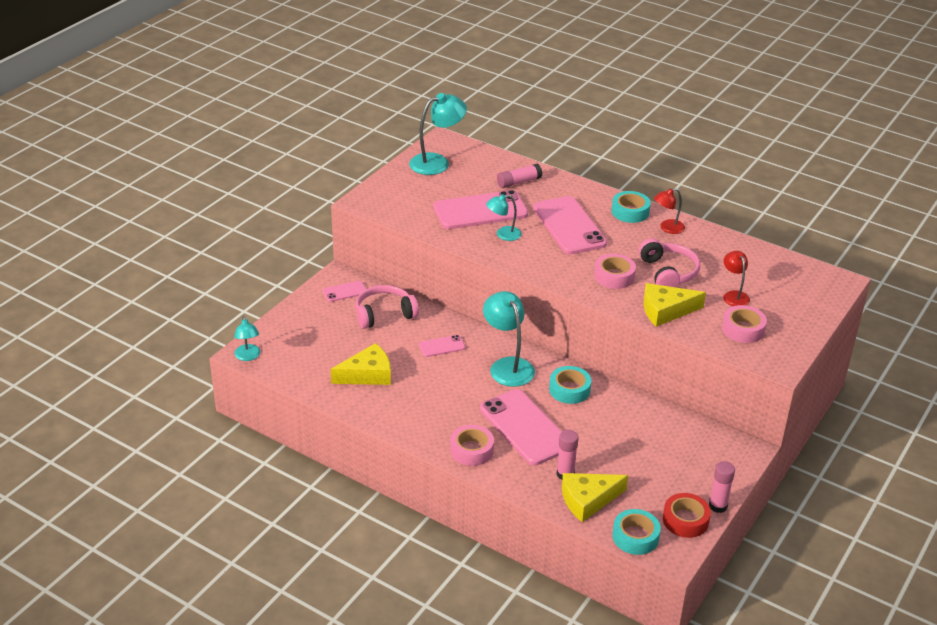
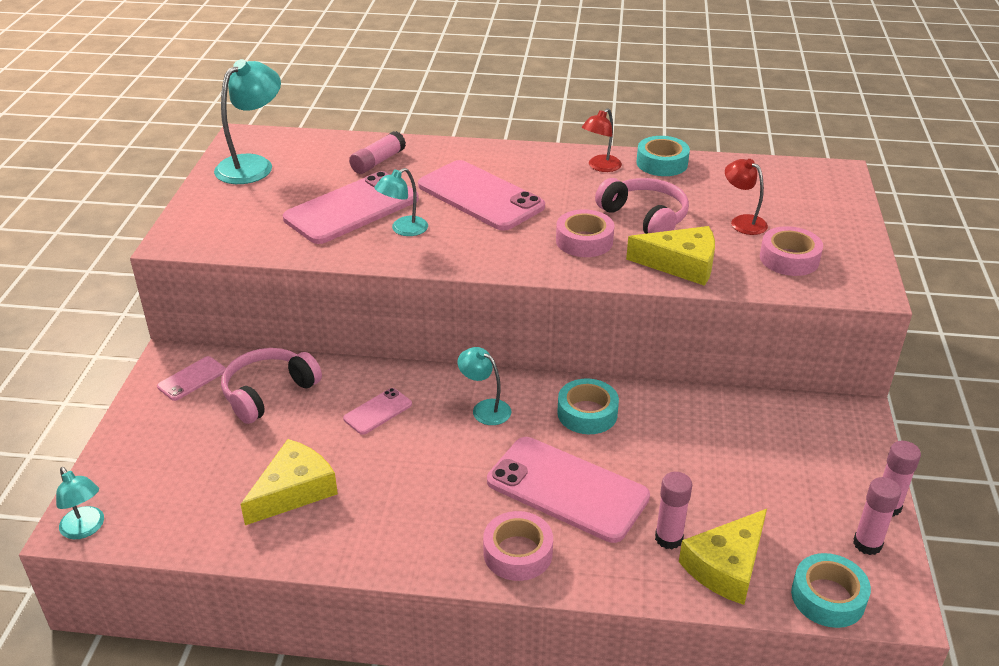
camera: 25 degrees left, 0 degrees up
turquoise lamp [483,291,535,387] -> turquoise lamp [457,347,511,425], size x0.58
turquoise tape [611,191,651,223] -> turquoise tape moved to [636,136,690,176]
yellow cheese [643,283,706,327] -> yellow cheese turned 135 degrees counterclockwise [626,226,715,286]
red tape [663,493,711,538] -> pink glue stick [853,477,901,555]

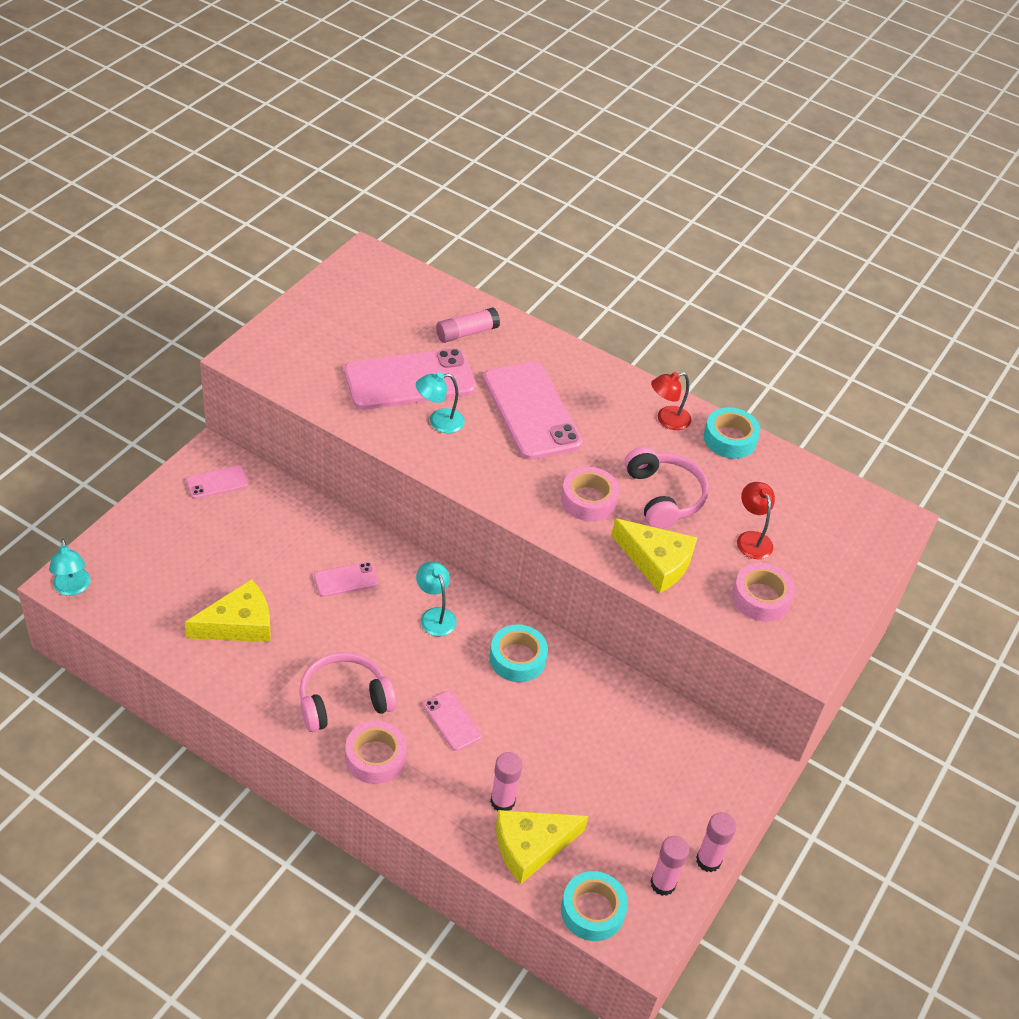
camera: 20 degrees right, 10 degrees up
turquoise lamp [214,59,281,184] -> none
pink headphones [221,348,322,424] -> pink headphones moved to [299,652,396,732]
pink phone [487,437,650,543] -> pink phone [423,691,481,751], size x0.47

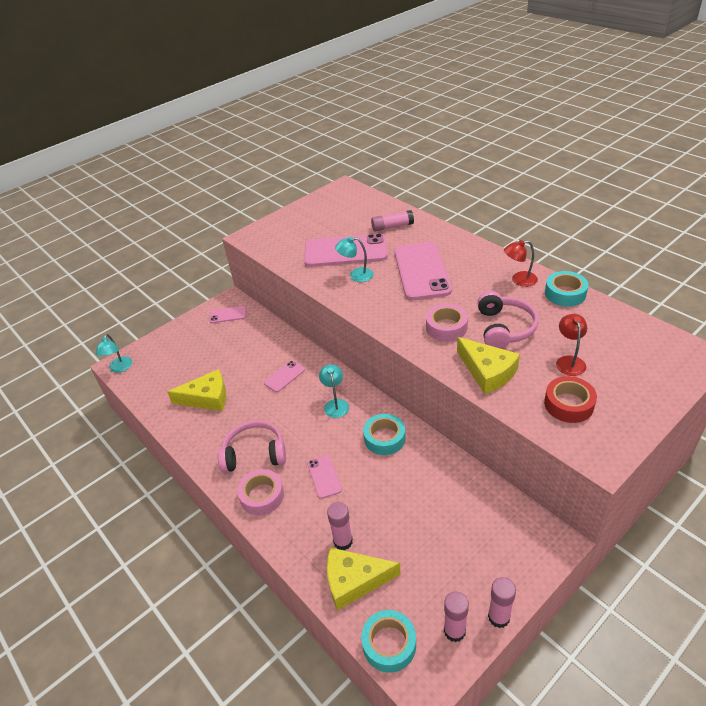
camera: 25 degrees right, 5 degrees down
pink phone [314,562,378,597] -> pink phone turned 45 degrees counterclockwise [264,361,305,392]
pink tape [732,563,795,622] -> red tape [544,376,597,423]

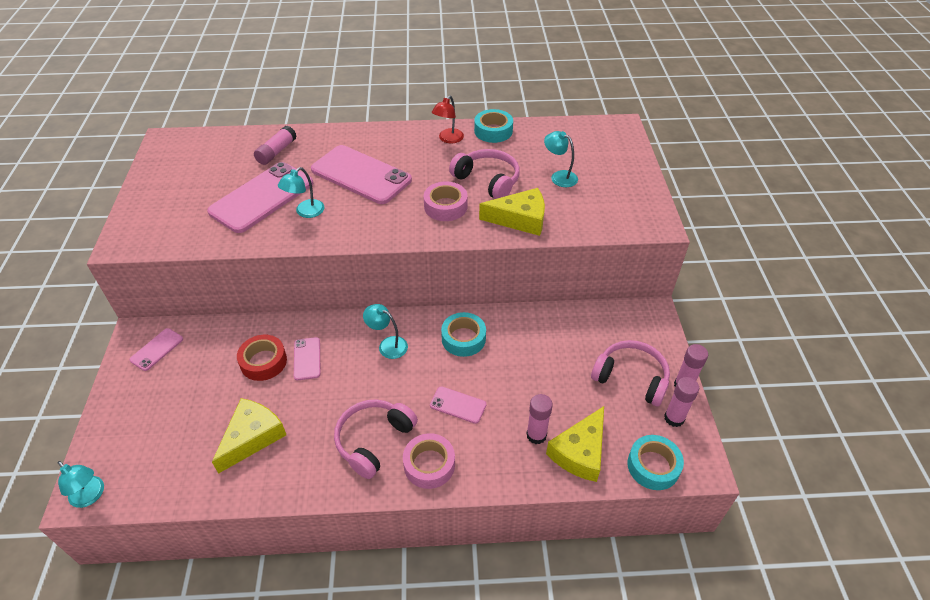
camera: 55 degrees left, 5 degrees up
red tape [544,376,597,423] -> red tape moved to [237,335,287,381]
red lamp [556,314,587,376] -> turquoise lamp [544,131,578,187]
none -> pink headphones [591,340,670,406]

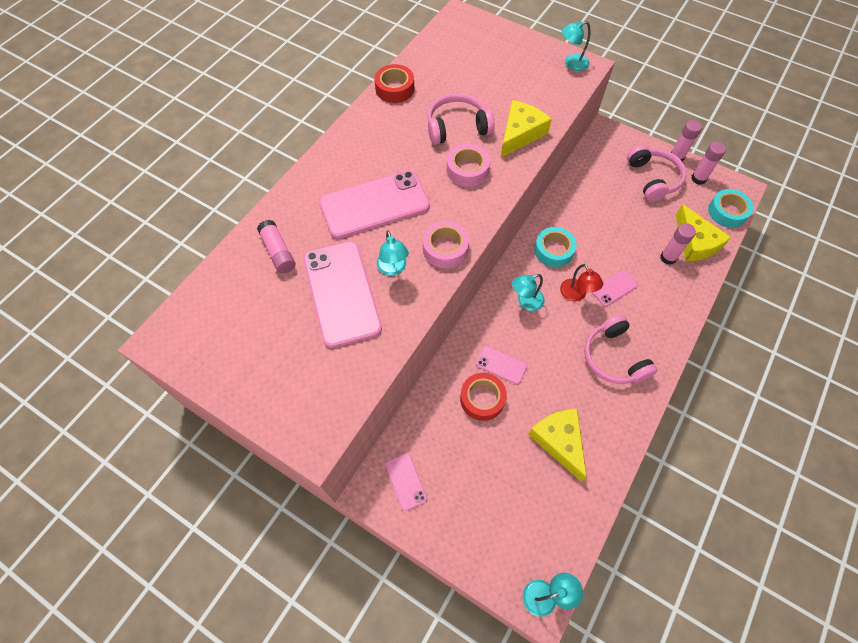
camera: 55 degrees left, 15 degrees up
pink tape [403,433,455,489] -> pink tape moved to [423,221,469,268]
red lamp [432,96,464,143] -> red lamp moved to [560,264,603,301]
turquoise tape [474,109,513,143] -> red tape [374,64,414,103]
turquoise lamp [544,131,578,187] -> turquoise lamp moved to [562,21,590,71]
pink headphones [591,340,670,406] -> pink headphones turned 105 degrees clockwise [627,145,686,202]

